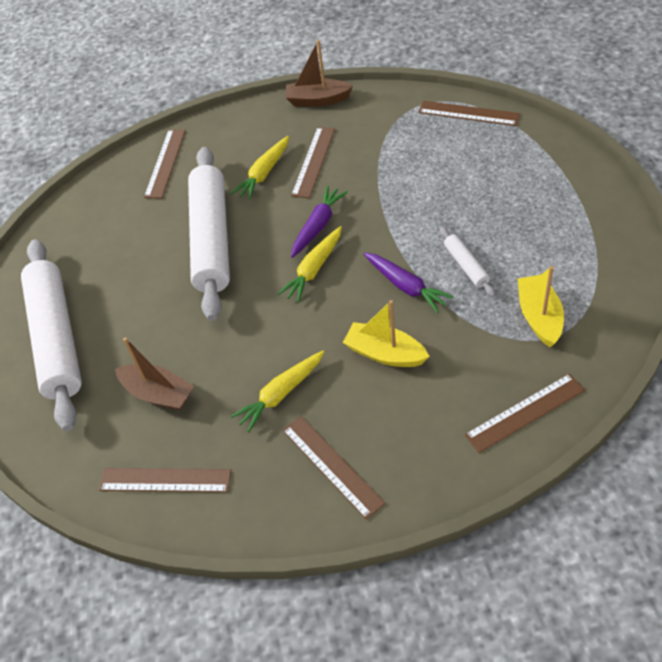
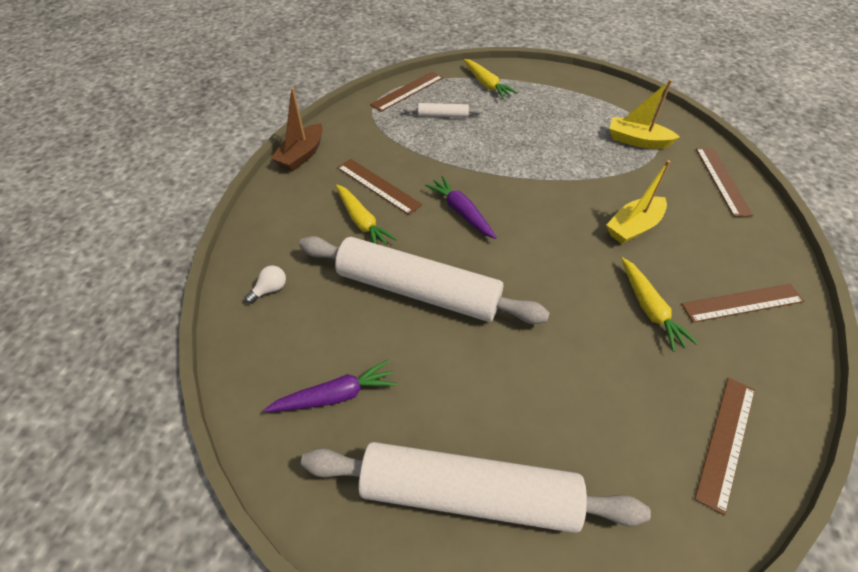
camera: 70 degrees left, 0 degrees up
brown boat [115,337,194,411] -> none
brown ruler [144,129,186,199] -> white light bulb [244,266,286,304]
yellow carrot [278,226,342,303] -> yellow carrot moved to [464,59,518,99]
purple carrot [364,252,454,313] -> purple carrot moved to [264,360,397,412]
white rolling pin [439,227,496,297] -> white rolling pin moved to [403,103,484,118]

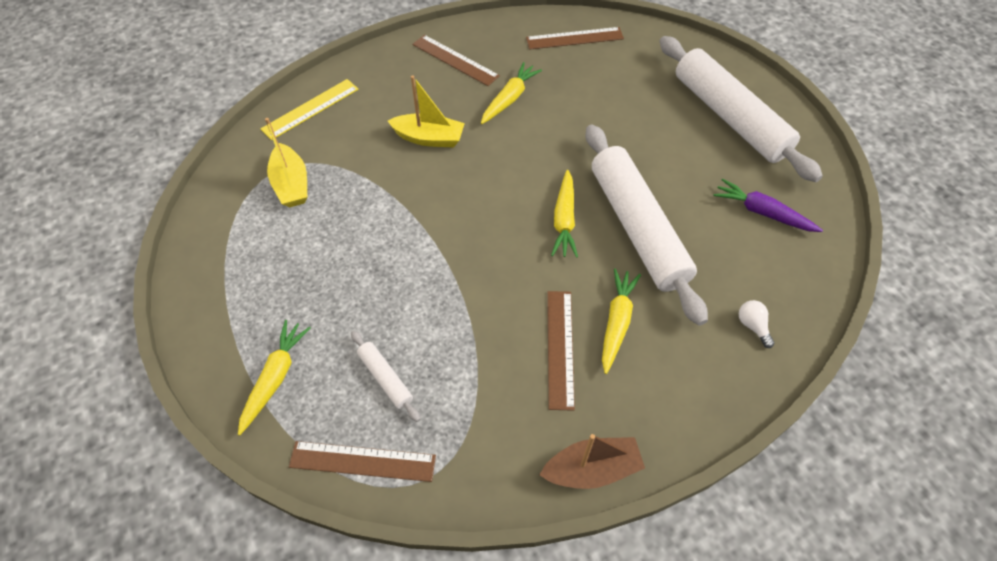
camera: 130 degrees left, 5 degrees up
white light bulb [244,266,286,304] -> white light bulb turned 60 degrees clockwise [739,300,774,348]
purple carrot [425,176,497,239] -> none
brown ruler [696,148,753,217] -> yellow ruler [261,79,358,140]
none -> yellow carrot [551,170,578,258]

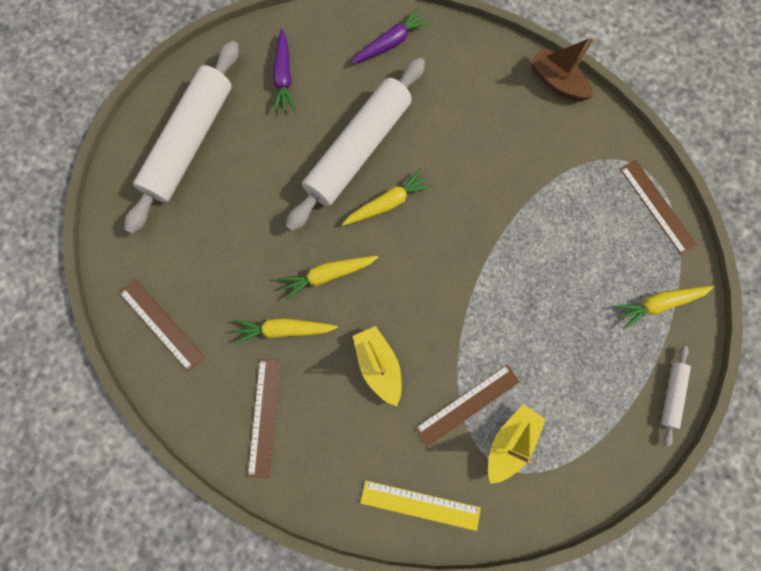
camera: 125 degrees left, 20 degrees up
white rolling pin [351,331,420,422] -> white rolling pin moved to [661,346,691,447]
brown ruler [547,291,575,411] -> brown ruler moved to [415,364,520,447]
yellow carrot [602,268,641,374] -> yellow carrot moved to [279,256,379,300]
white light bulb [739,300,774,348] -> purple carrot [351,8,431,64]

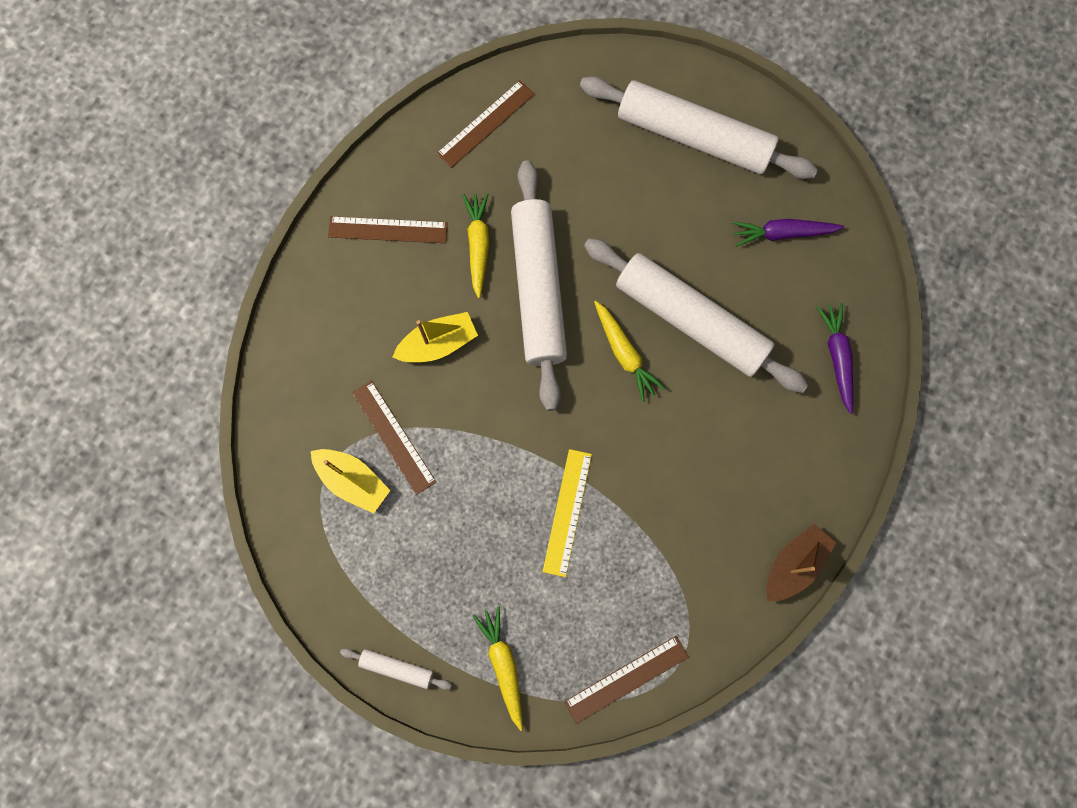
camera: 90 degrees right, 0 degrees up
yellow carrot [279,256,379,300] -> white rolling pin [511,160,567,411]
purple carrot [351,8,431,64] -> purple carrot turned 150 degrees counterclockwise [817,303,853,414]
yellow ruler [361,480,481,531] -> yellow ruler moved to [542,449,592,577]

